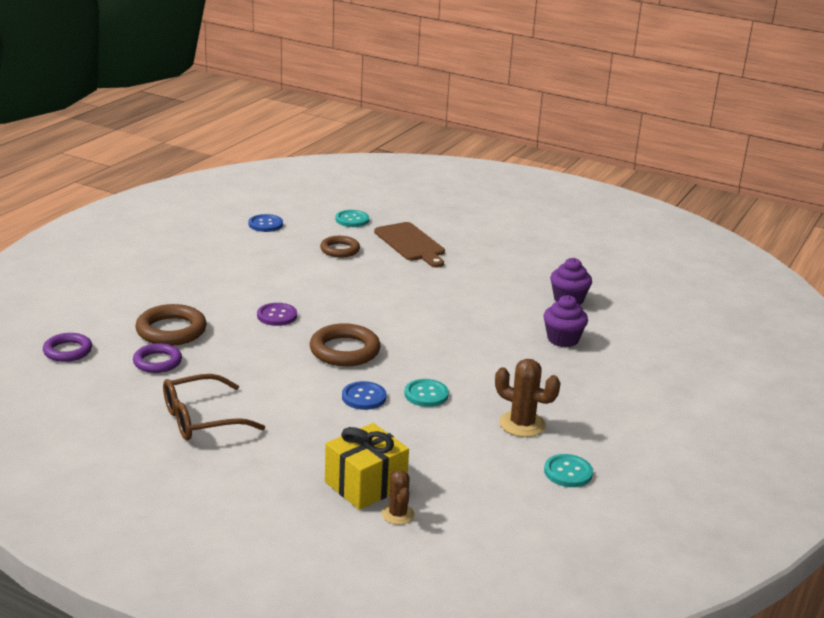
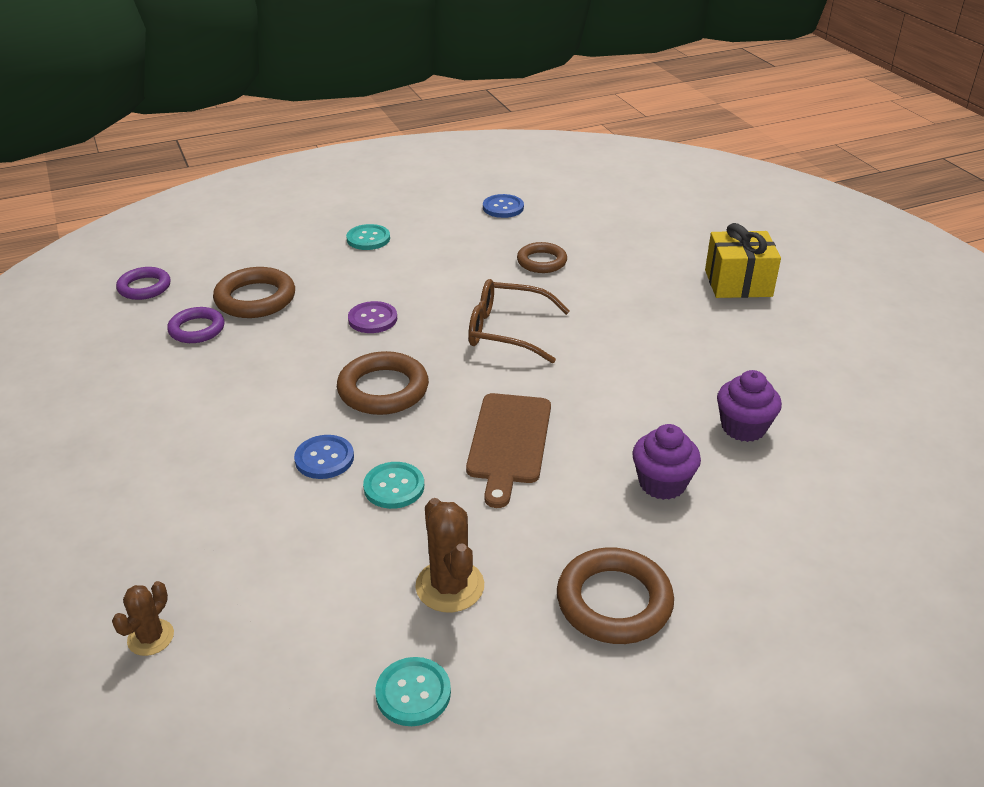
camera: 40 degrees right, 10 degrees up
brown glasses [163,374,265,440] -> brown glasses moved to [468,279,570,363]
yellow gift [325,423,409,510] -> yellow gift moved to [705,223,781,298]
turquoise button [335,210,369,227] -> turquoise button moved to [346,224,390,250]
brown cutting board [374,222,445,267] -> brown cutting board moved to [466,393,551,508]
none -> brown ring [557,548,674,644]

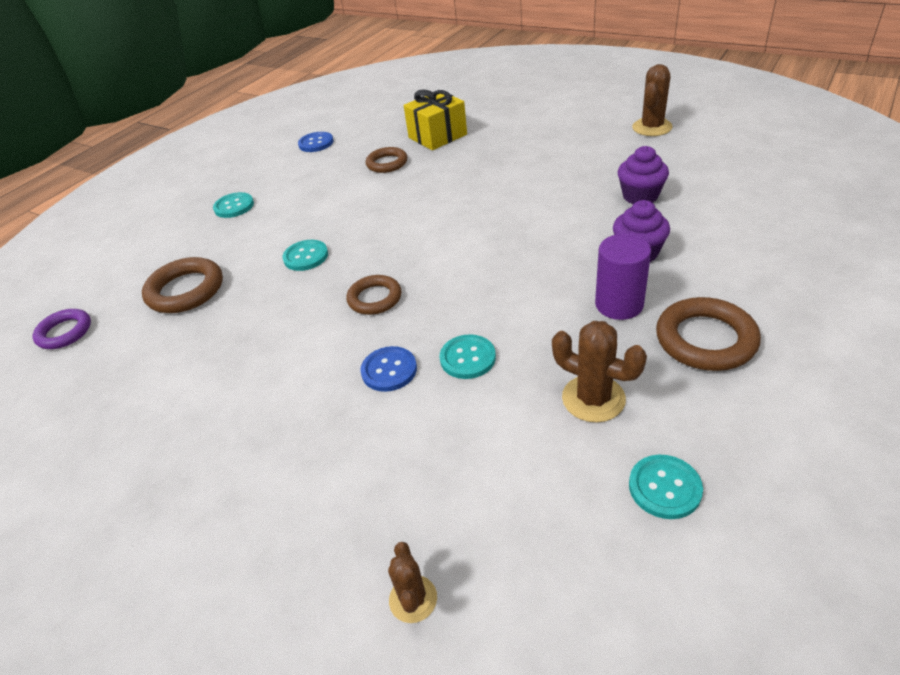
camera: 30 degrees left, 5 degrees up
purple ring [167,307,225,343] -> none
brown ring [337,351,429,415] -> brown ring [346,275,401,315], size x0.66
purple button [348,301,397,333] -> turquoise button [282,240,328,271]
brown cutting board [466,393,551,508] -> none
brown glasses [468,279,570,363] -> none
yellow gift [705,223,781,298] -> yellow gift moved to [404,89,467,150]
none -> purple cylinder [595,234,651,320]
none -> brown cactus [632,64,673,136]

